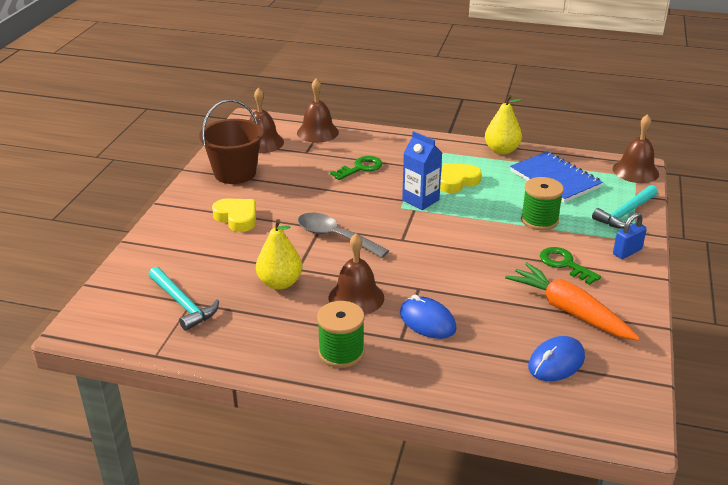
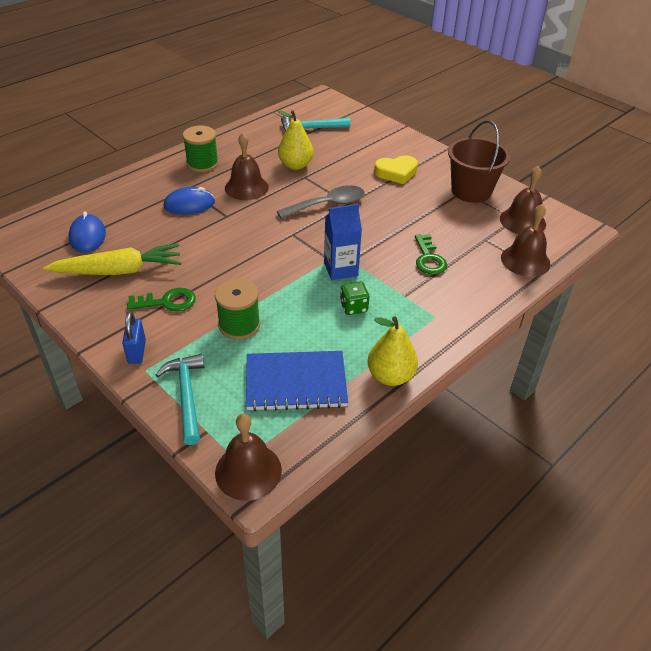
camera: 120 degrees right, 10 degrees up
yellow heart [440,163,482,193] -> green dice [340,281,370,315]
orange carrot [505,262,640,341] -> yellow carrot [43,244,181,275]

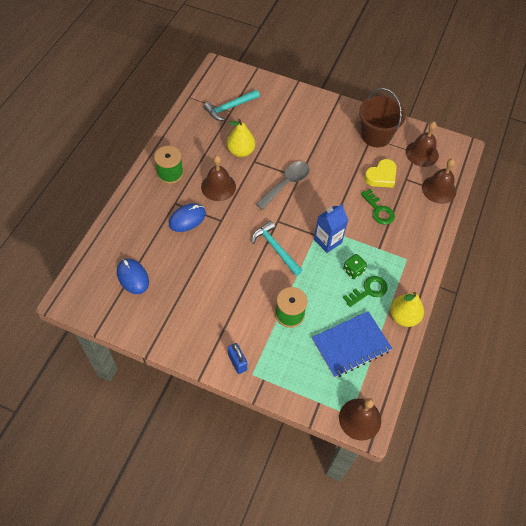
camera: 25 degrees left, 15 degrees up
yellow carrot [43,244,181,275] -> none
green key [127,288,196,312] -> green key moved to [343,276,388,307]
turquoise hammer [156,354,204,445] -> turquoise hammer moved to [252,221,303,276]
yellow heart [374,155,418,184] -> yellow heart moved to [364,159,397,188]

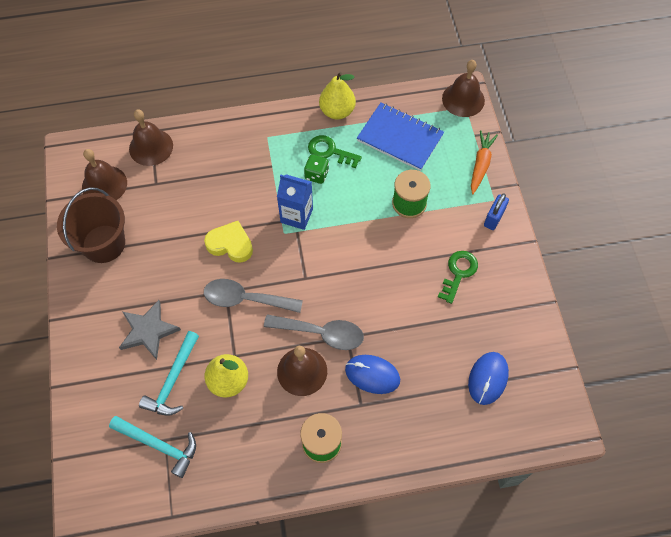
camera: 120 degrees left, 5 degrees up
turquoise hammer [252,221,303,276] -> turquoise hammer moved to [139,331,199,416]
green key [361,189,395,225] -> green key moved to [438,251,478,304]
yellow heart [364,159,397,188] -> yellow heart moved to [204,221,253,263]
none -> grey star [119,300,181,360]
none -> grey spoon [264,314,364,350]
none -> orange carrot [471,130,498,194]

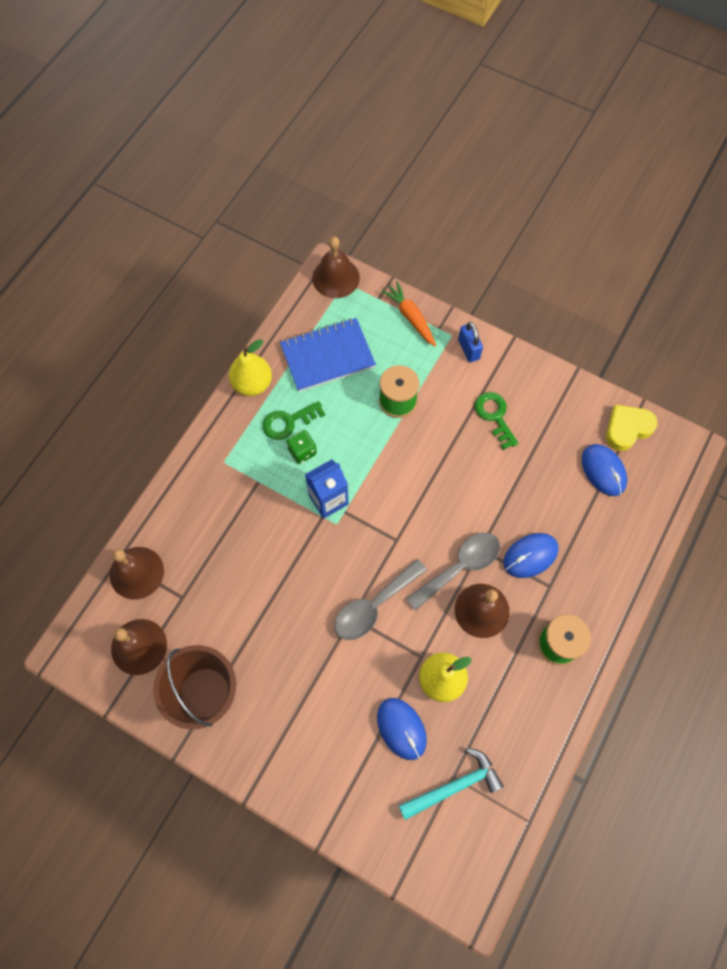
camera: 50 degrees left, 5 degrees up
grey star [119,300,181,360] -> none
turquoise hammer [139,331,199,416] -> blue mouse [377,698,427,760]
yellow heart [204,221,253,263] -> yellow heart moved to [606,405,658,451]

